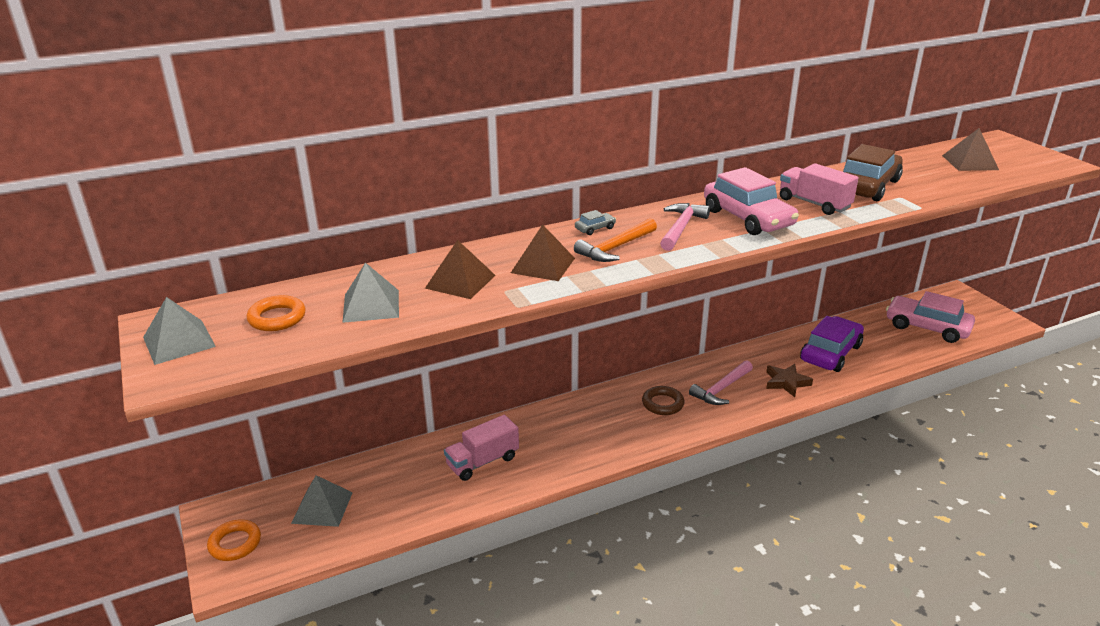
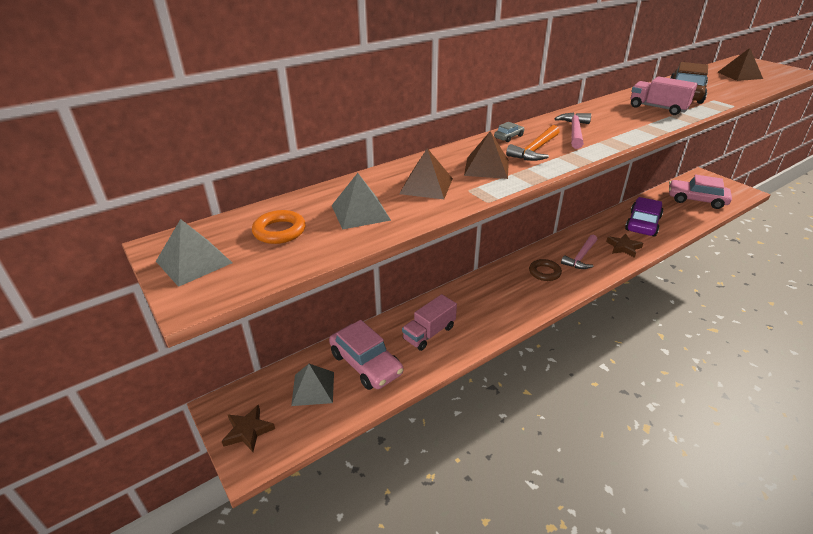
camera: 10 degrees left, 5 degrees up
orange ring [207,520,261,561] -> brown star [222,404,275,452]
pink car [704,167,799,235] -> pink car moved to [329,320,403,390]

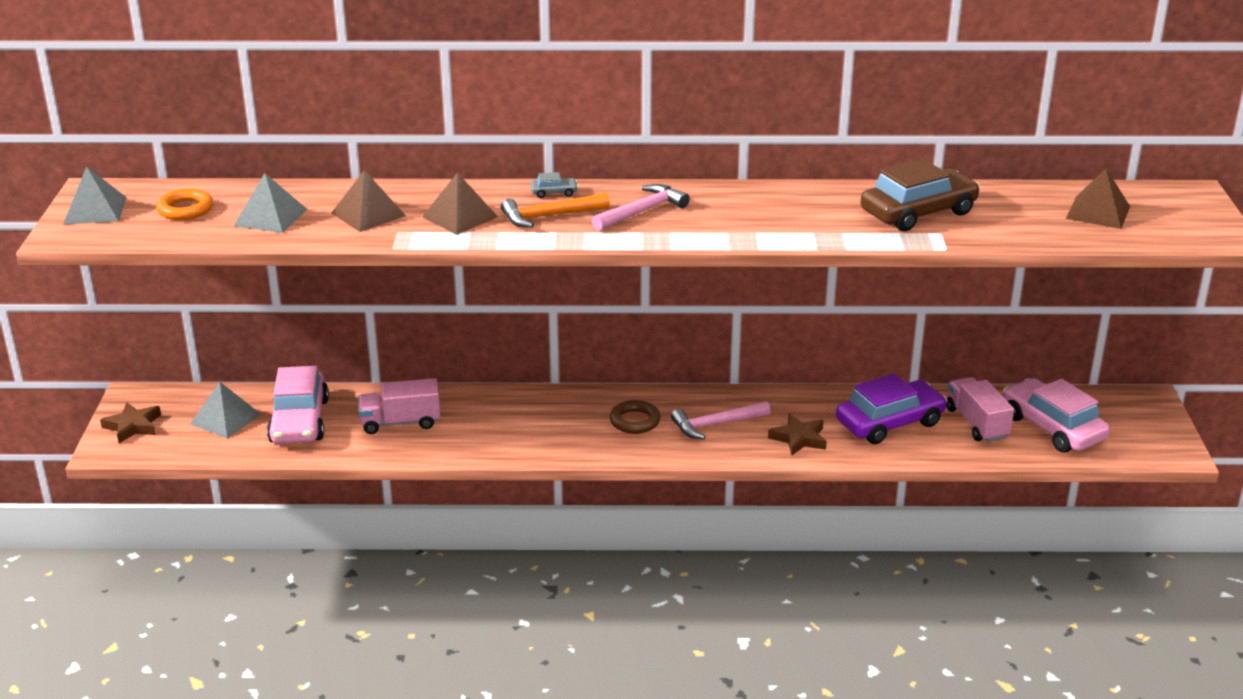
camera: 35 degrees right, 5 degrees down
pink truck [631,76,698,115] -> pink truck moved to [946,377,1014,442]

